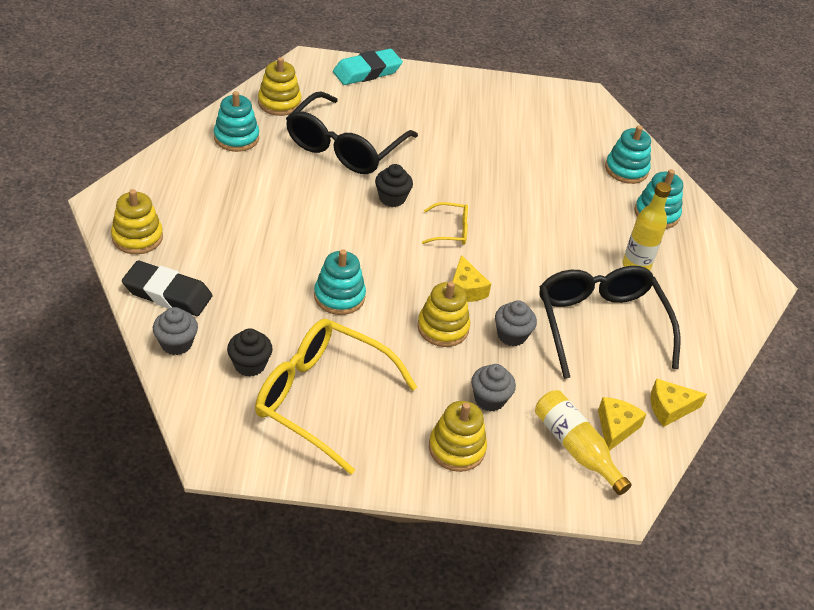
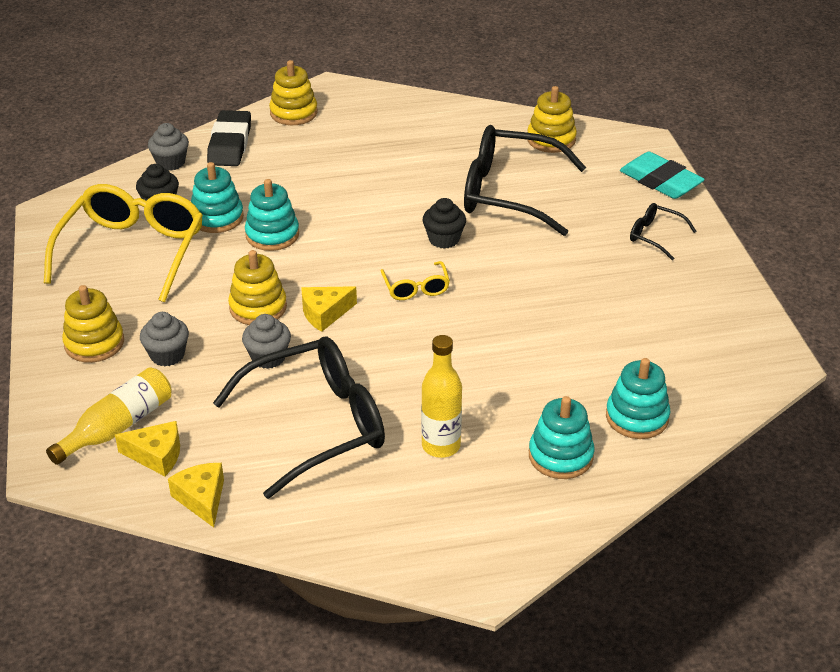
camera: 80 degrees right, 5 degrees down
turquoise stacking toy [214,91,259,152] -> turquoise stacking toy moved to [191,162,244,233]
none -> black glasses [630,203,696,260]

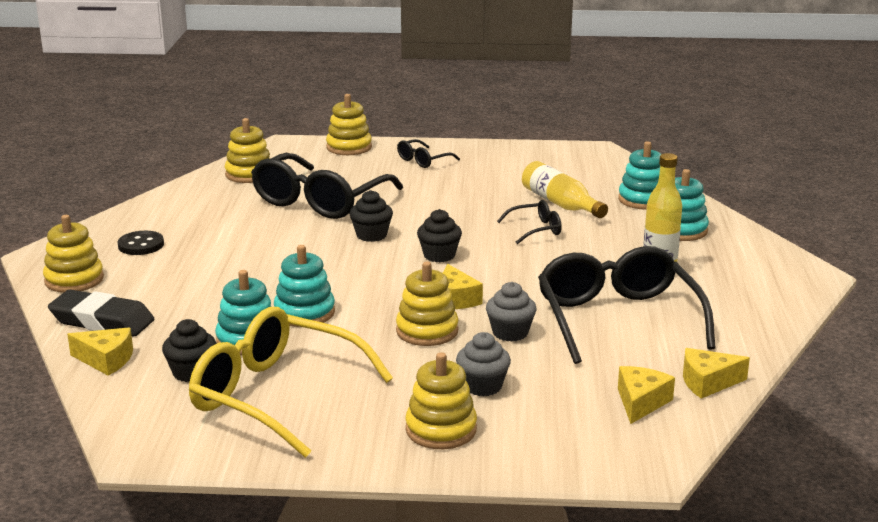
camera: 75 degrees left, 15 degrees down
yellow bottle [46,367,172,465] -> yellow bottle moved to [522,161,608,218]
grey cupcake [148,123,189,171] -> yellow cheese [67,328,133,376]
yellow glasses [381,261,450,300] -> black cupcake [417,209,462,262]
turquoise eraser [620,152,705,199] -> yellow stacking toy [326,94,372,155]
none -> black button [118,231,164,255]
none -> black glasses [497,200,562,244]

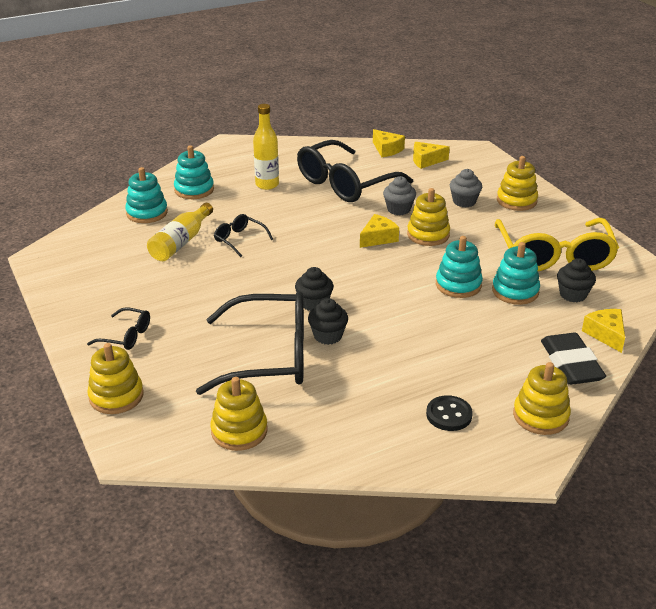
camera: 120 degrees left, 10 degrees up
black cupcake [417,209,462,262] -> black cupcake moved to [308,298,348,345]

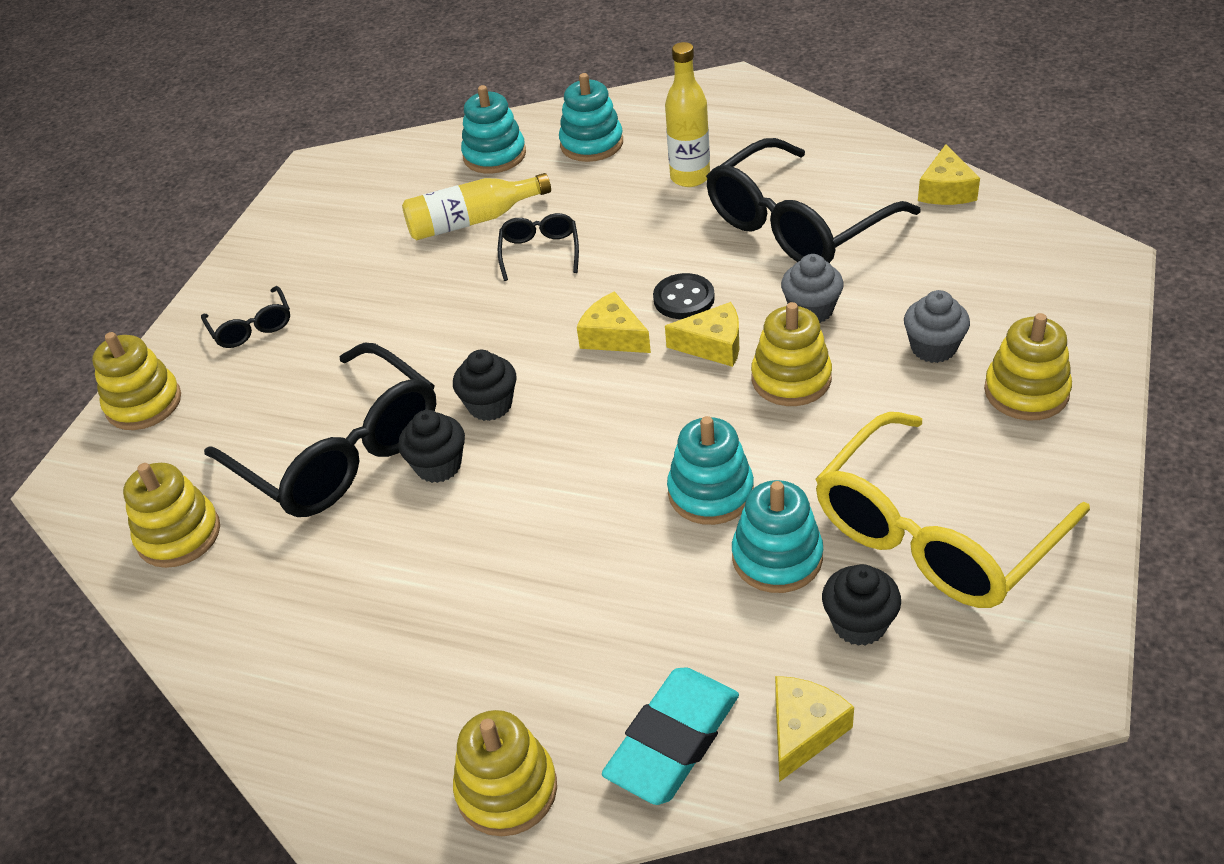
camera: 50 degrees right, 10 degrees up
black glasses [297,140,413,202] -> black glasses turned 45 degrees counterclockwise [706,138,920,263]
yellow cheese [413,142,450,169] -> yellow cheese moved to [577,291,651,353]
black button [426,395,473,431] -> black button moved to [653,273,715,319]
black eraser [541,333,606,385] -> turquoise eraser [602,668,739,805]

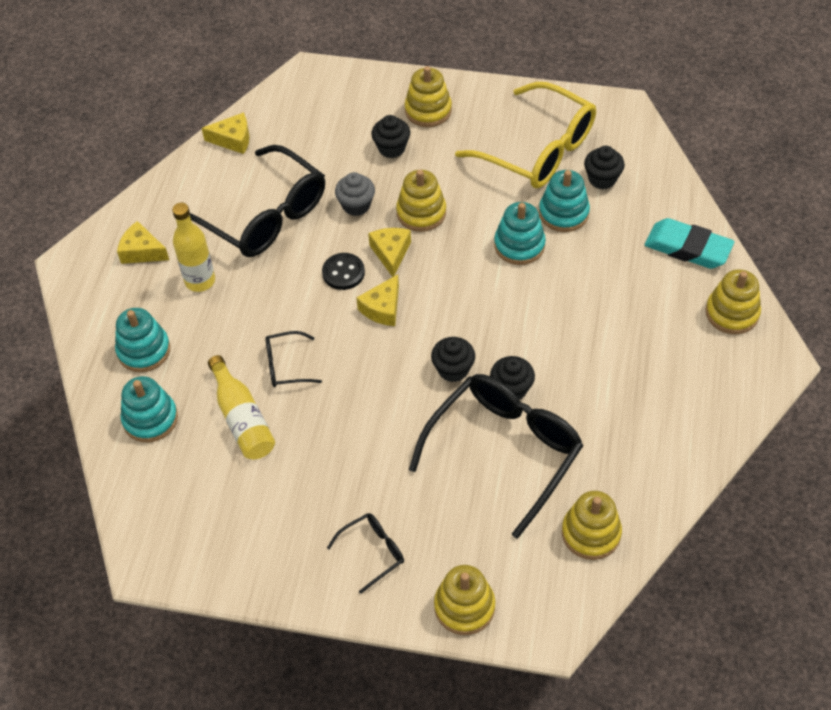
camera: 100 degrees left, 10 degrees up
yellow cheese [775,676,854,782] -> yellow cheese moved to [117,221,169,264]
grey cupcake [904,290,970,363] -> black cupcake [371,115,410,158]

